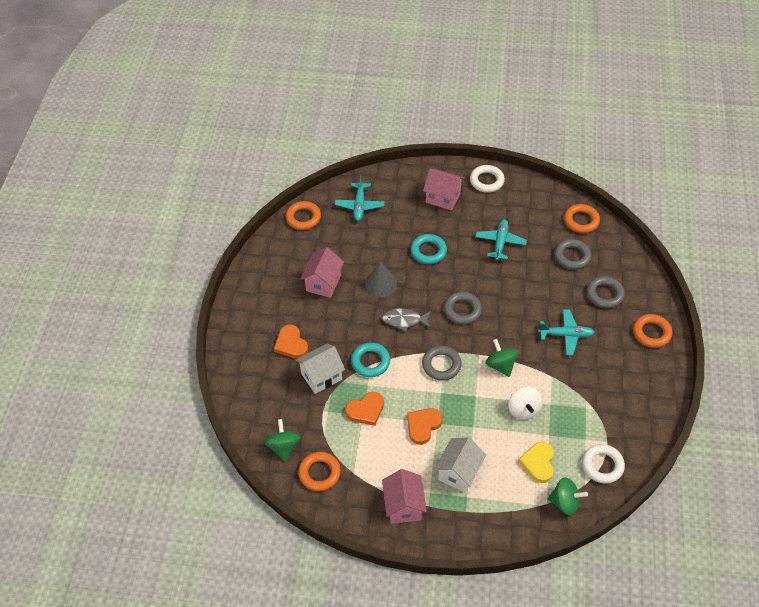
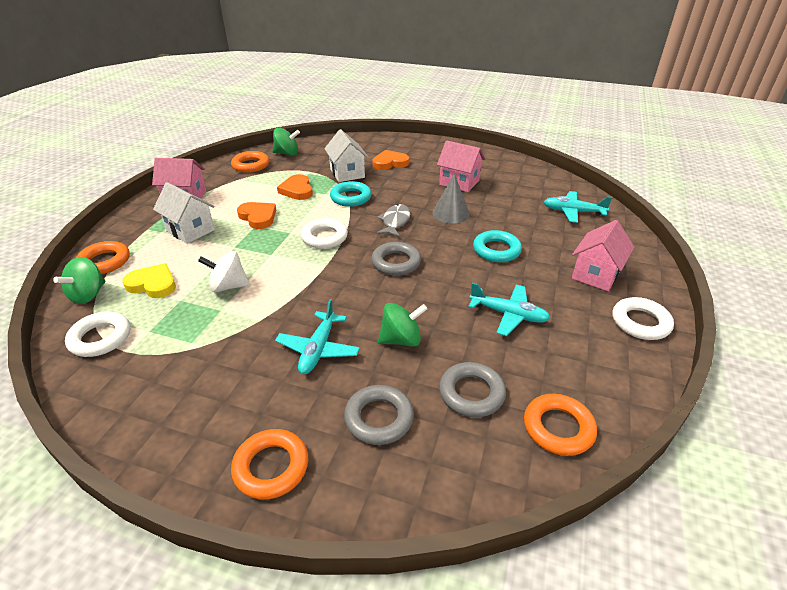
camera: 100 degrees right, 15 degrees down
orange ring [286,201,321,230] -> orange ring moved to [76,241,130,274]
grey ring [422,346,462,381] -> white ring [301,218,348,249]
green spinning top [486,339,518,377] -> green spinning top moved to [378,303,427,347]

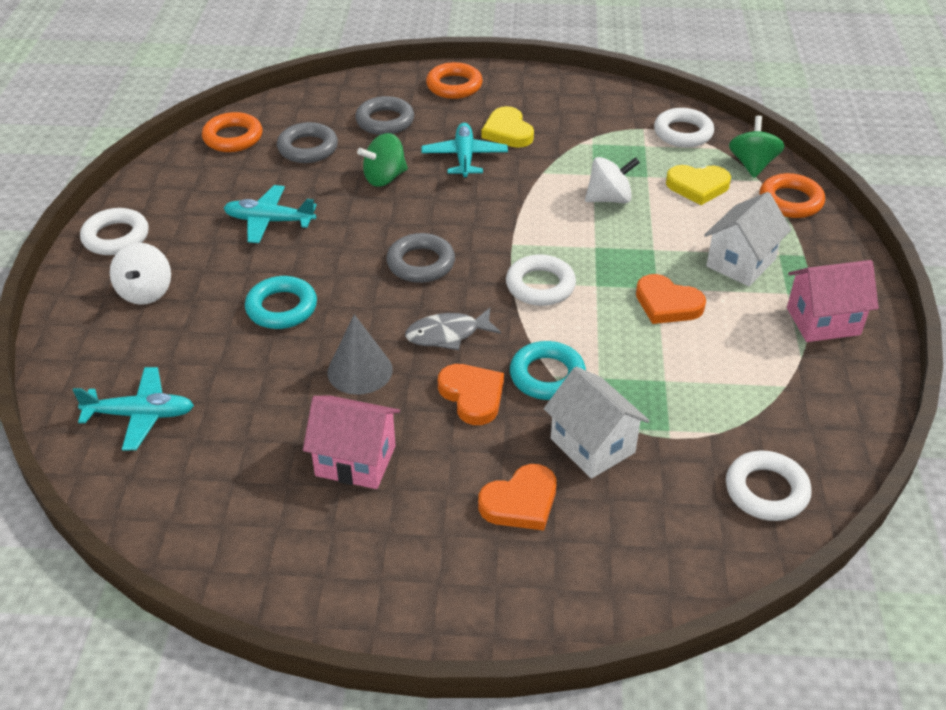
camera: 165 degrees right, 5 degrees up
white house [153,182,215,244] -> white house turned 75 degrees counterclockwise [704,192,791,286]
orange ring [231,151,269,173] -> none
green spinning top [272,128,300,156] -> white ring [726,451,812,521]
orange heart [277,174,313,200] -> orange heart moved to [438,364,504,425]
grey fish [377,204,410,237] -> grey fish turned 75 degrees clockwise [405,308,501,350]
pink house [572,220,635,291] -> white spinning top [110,243,171,305]
none -> yellow heart [482,106,534,148]

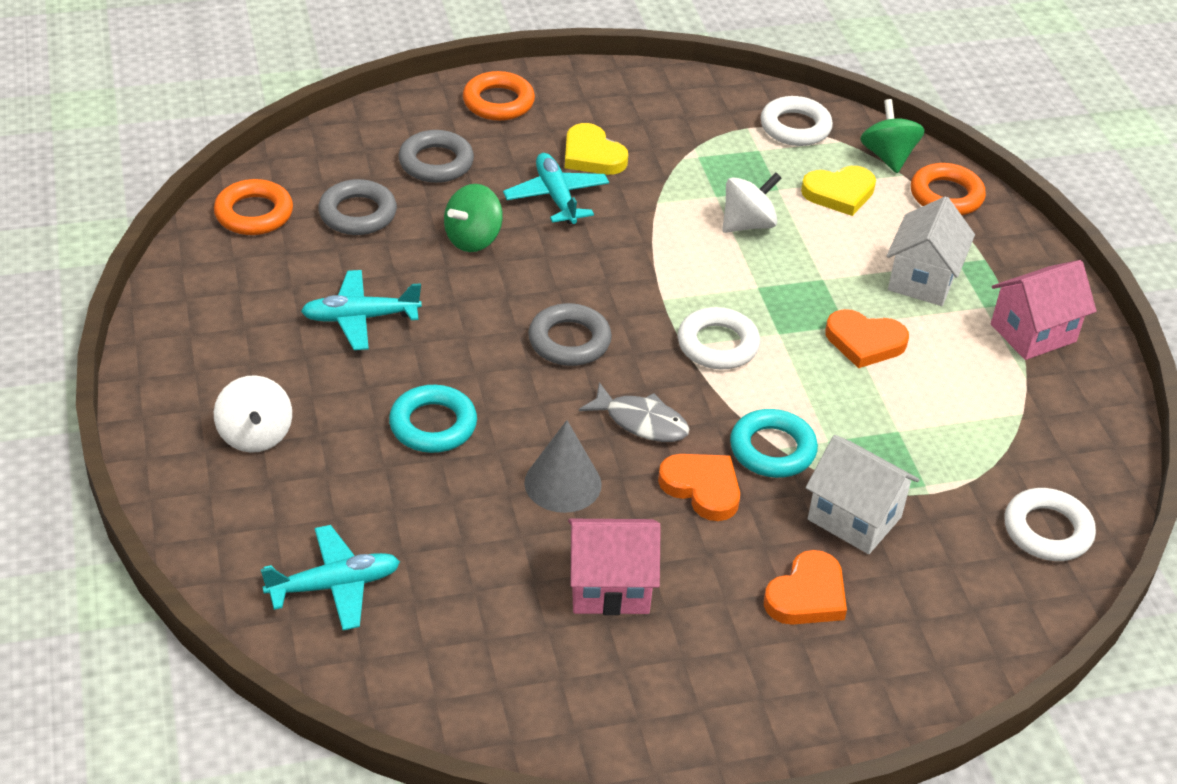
camera: 20 degrees left, 0 degrees up
white ring [80,208,149,255] -> none
grey fish [405,308,501,350] -> grey fish turned 120 degrees counterclockwise [579,382,690,442]

